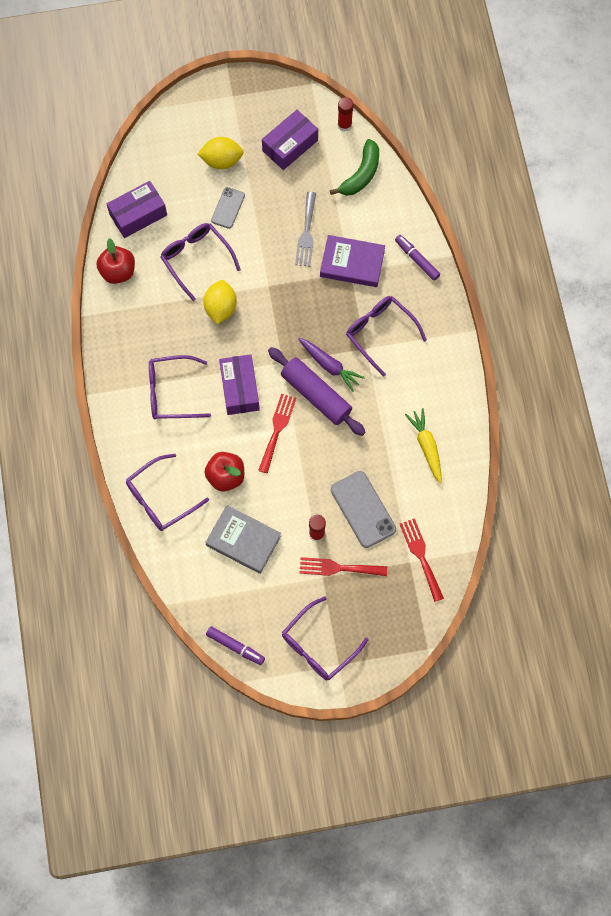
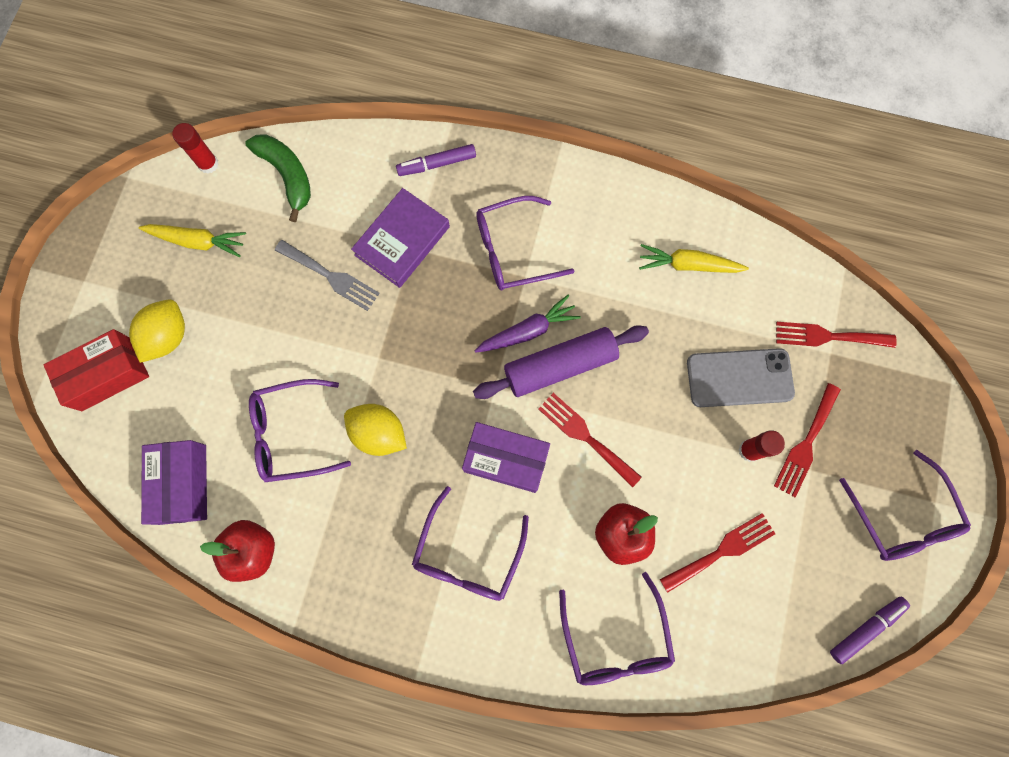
camera: 65 degrees left, 5 degrees up
grey book [205,505,281,574] -> red fork [660,513,775,593]
grey phone [211,187,245,229] -> none
purple box [262,110,318,170] -> yellow carrot [138,224,246,257]
none -> red box [43,329,149,411]

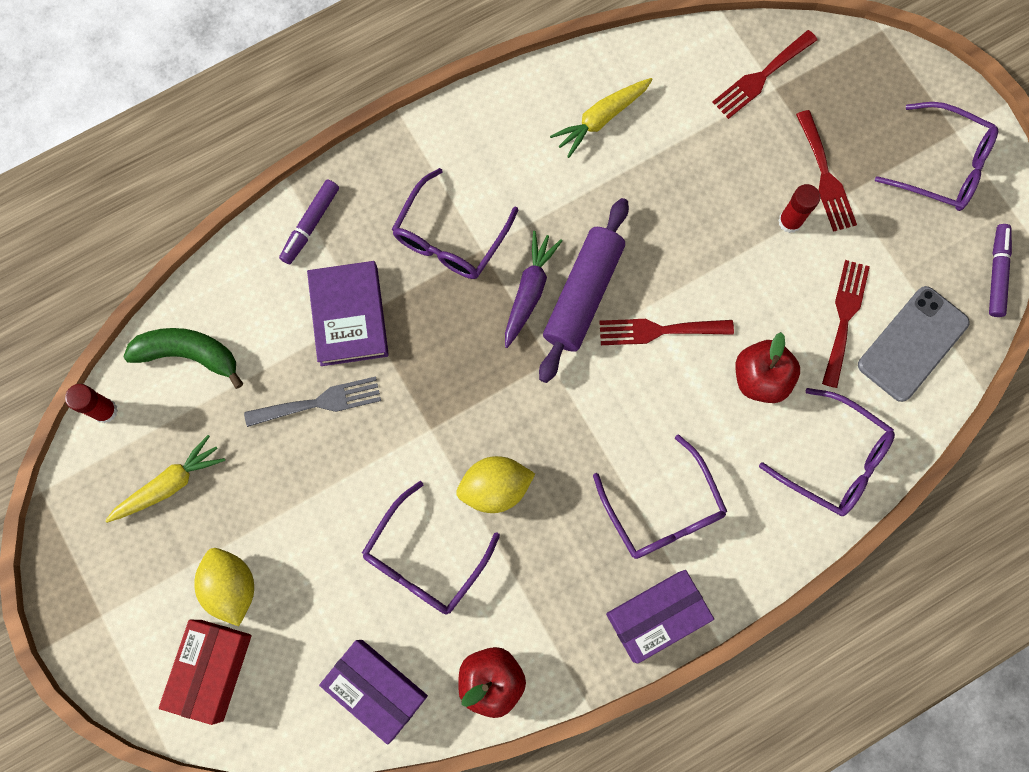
camera: 45 degrees left, 0 degrees up
purple box [462,422,550,493] -> purple box moved to [606,570,714,664]
grey phone [687,348,795,407] -> grey phone moved to [858,286,970,402]

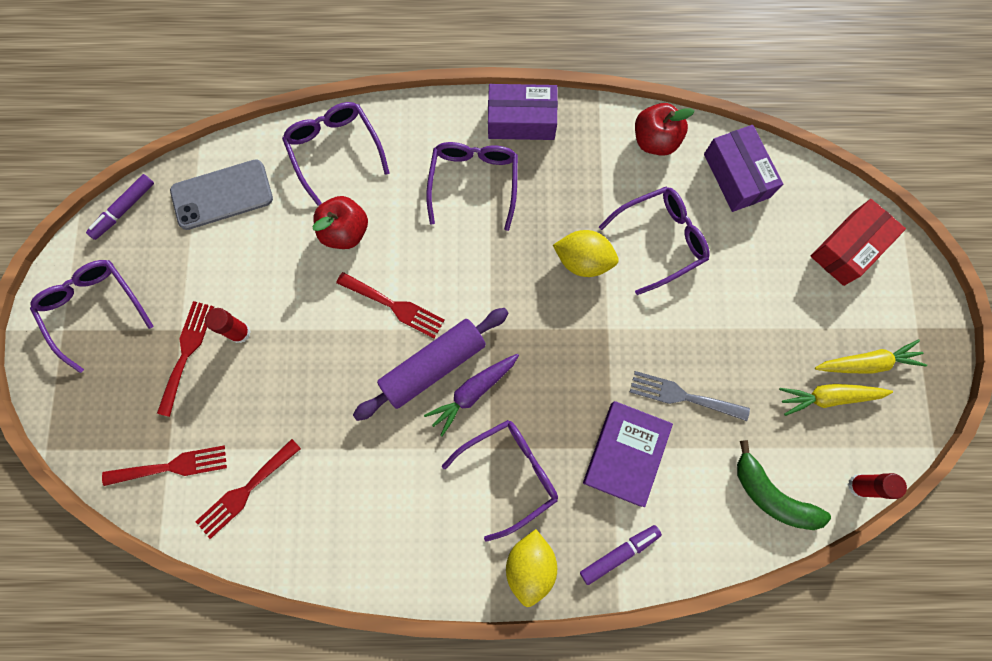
camera: 150 degrees left, 0 degrees up
yellow lemon [194,548,254,626] -> yellow lemon moved to [506,529,557,607]
yellow carrot [550,78,653,158] -> yellow carrot moved to [815,339,927,374]
red fork [822,260,870,388] -> red fork moved to [195,439,301,539]

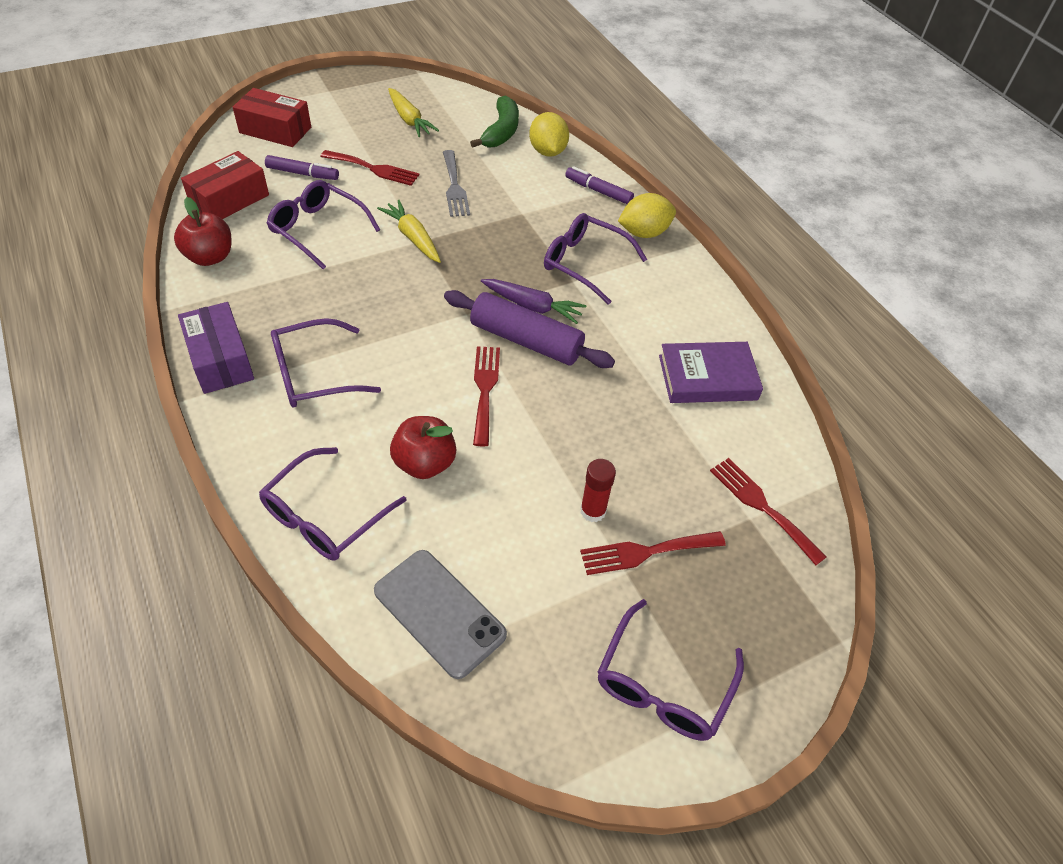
camera: 120 degrees left, 25 degrees down
purple marker [86,174,154,240] -> purple marker moved to [265,155,339,180]
red fork [195,439,301,539] -> red fork moved to [320,150,420,186]
yellow lemon [553,230,619,277] -> yellow lemon moved to [529,112,569,157]
purple book [583,401,673,507] -> purple book moved to [659,342,763,403]
purple box [704,125,783,212] -> red box [181,151,269,219]
yellow carrot [815,339,927,374] -> yellow carrot moved to [377,200,441,263]
red glue stick [848,473,907,499] -> none

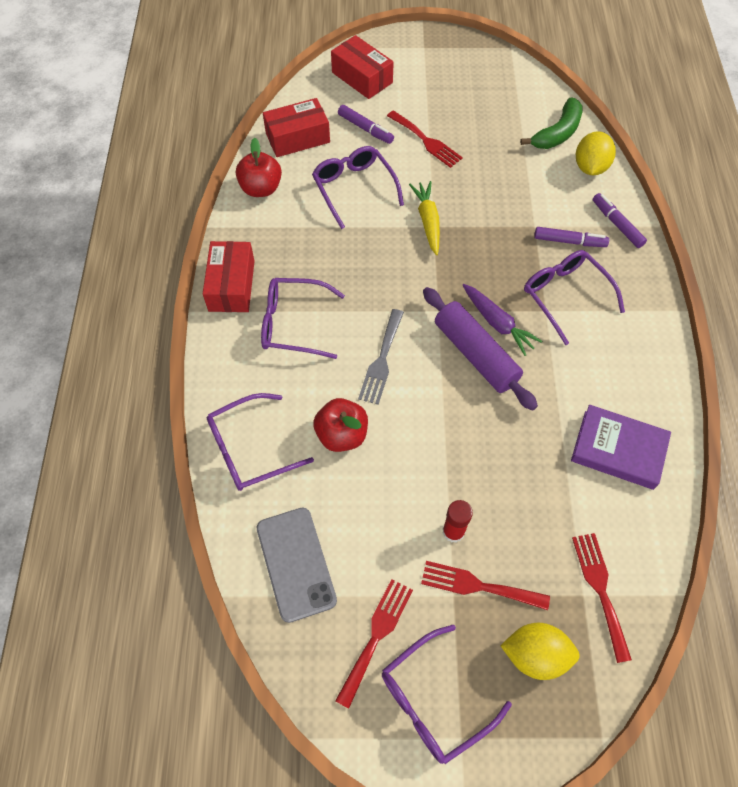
camera: 30 degrees right, 10 degrees up
purple box [178,302,254,394] -> red box [203,241,255,312]
yellow carrot [388,88,439,137] -> none
grey fork [443,150,470,217] -> grey fork moved to [358,309,404,405]
red fork [473,346,500,447] -> red fork moved to [335,579,413,709]
yellow lemon [618,193,676,238] -> yellow lemon moved to [500,623,580,680]
none -> purple marker [534,227,609,247]

